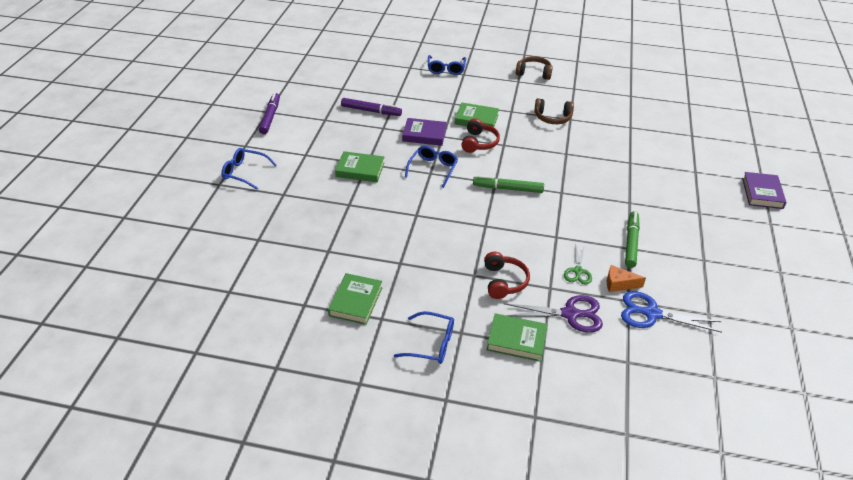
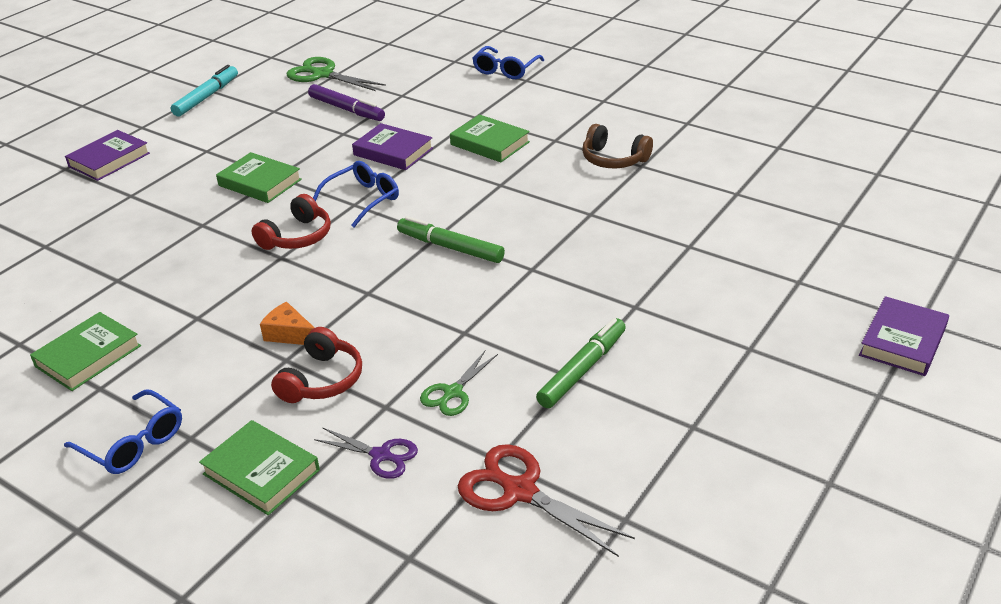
camera: 25 degrees right, 5 degrees down
blue glasses [222,148,277,190] -> purple book [65,130,150,181]
purple marker [259,93,280,134] -> turquoise marker [171,65,238,117]
red headphones [461,118,500,153] -> red headphones moved to [252,194,331,250]
purple scissors [503,295,603,333] -> purple scissors [314,427,418,479], size x0.62
brown headphones [516,56,553,80] -> none
orange cheese [607,265,646,292] -> orange cheese moved to [260,302,315,345]
blue scissors [621,291,722,333] -> red scissors [458,444,635,557]
none -> green scissors [286,57,386,91]

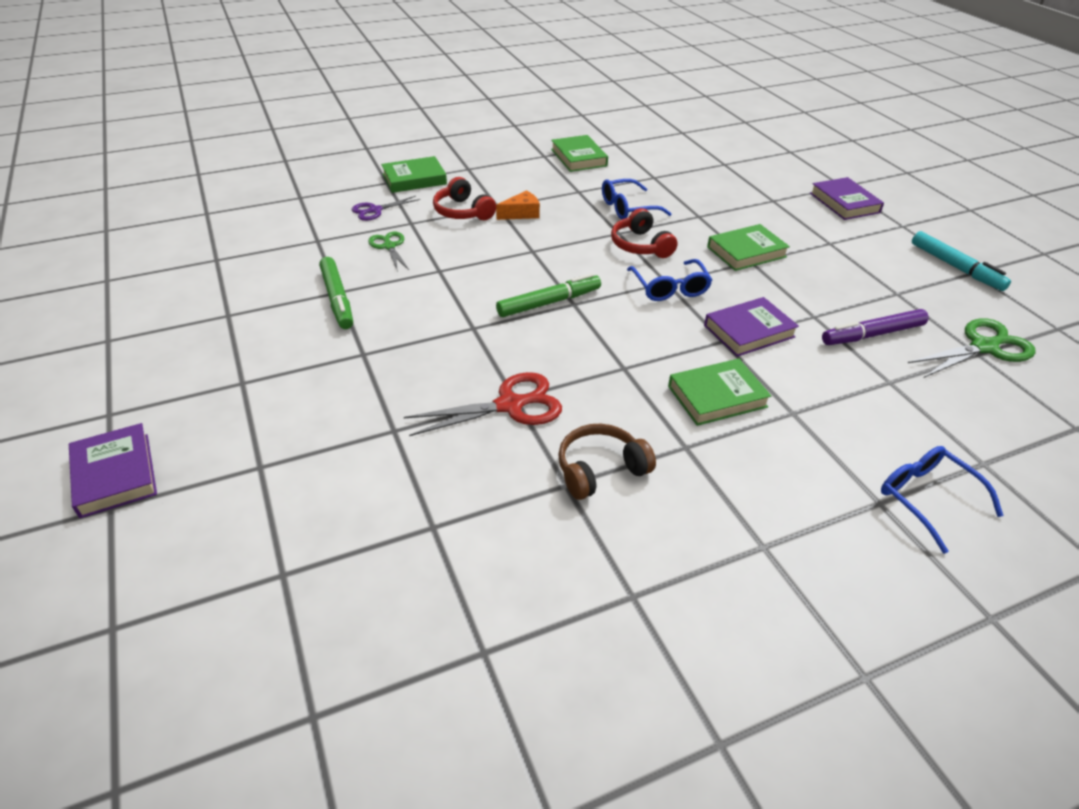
camera: 120 degrees right, 5 degrees up
blue glasses [64,389,182,474] -> blue glasses moved to [602,179,672,219]
red scissors [458,444,635,557] -> red scissors moved to [404,372,562,436]

